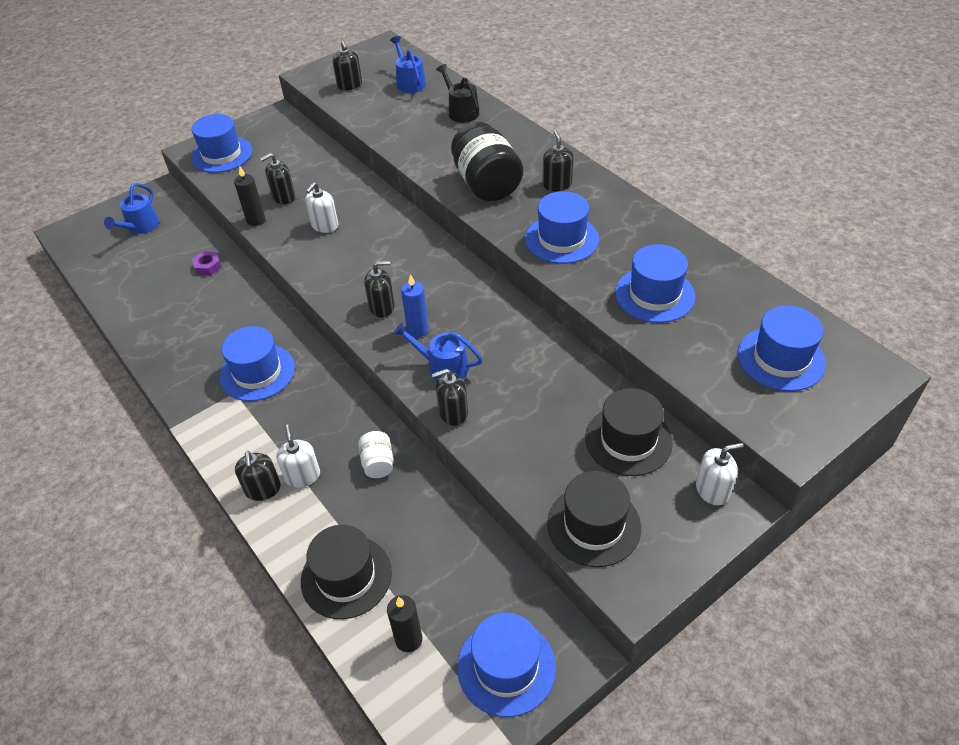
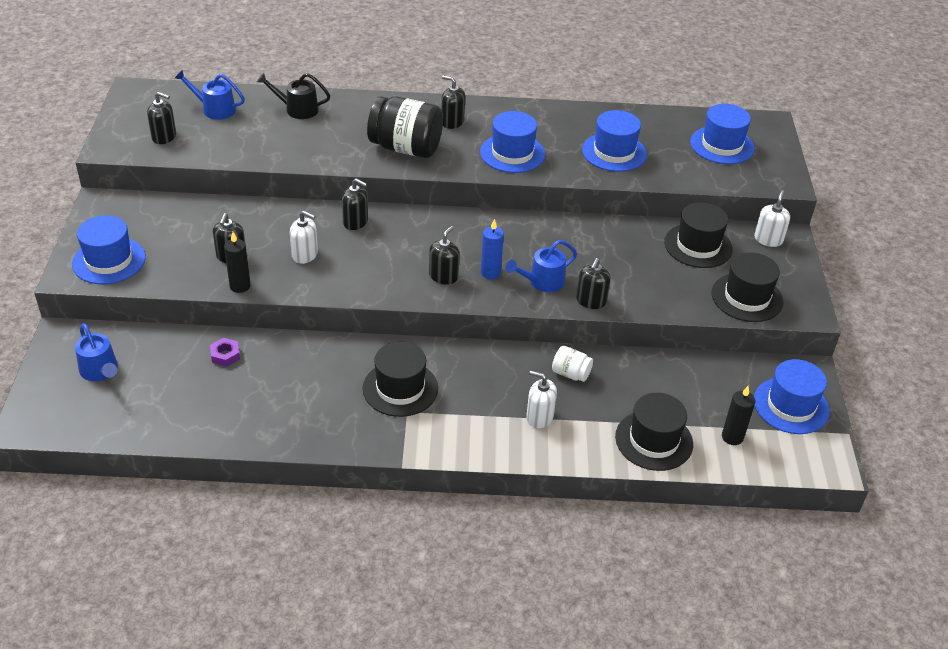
camera: 55 degrees left, 5 degrees down
blue hat [220,326,295,401] -> black hat [363,342,438,417]
black soap dispenser [235,451,281,501] -> black soap dispenser moved to [342,178,368,230]
white soap dispenser [305,182,338,233] -> white soap dispenser turned 45 degrees counterclockwise [290,211,318,264]

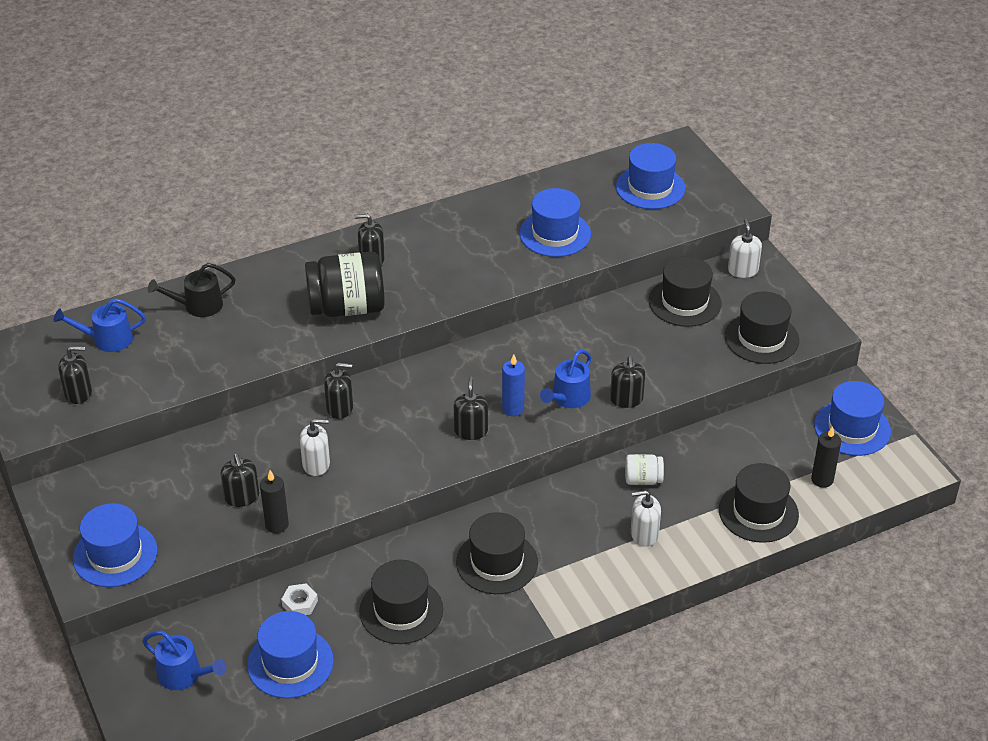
camera: 25 degrees left, 0 degrees up
purple nut [210,338,240,367] -> white nut [281,583,318,615]
blue hat [480,111,545,173] -> blue hat moved to [247,611,334,698]
none -> black hat [359,560,443,644]

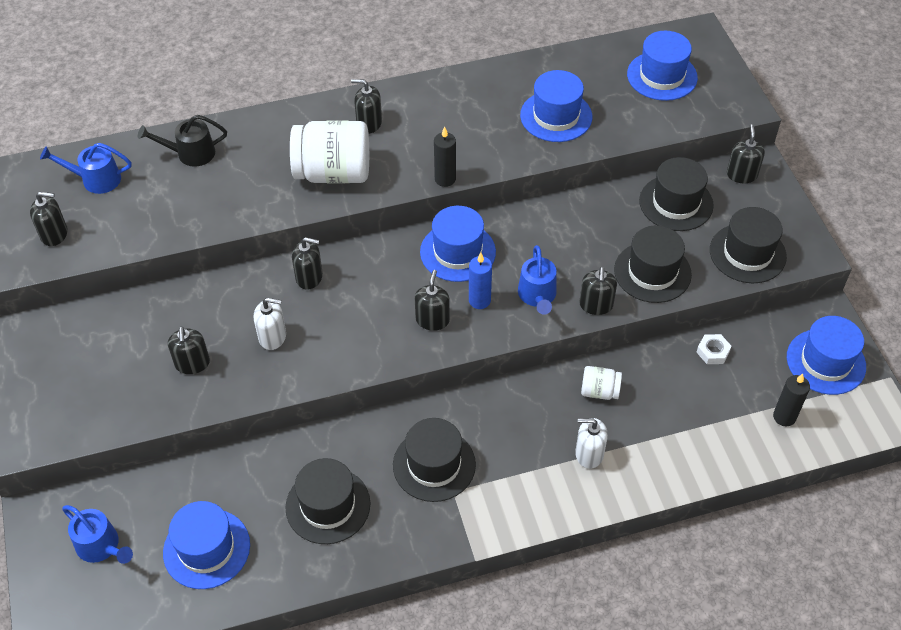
camera: 10 degrees right, 10 degrees up
blue hat [73,503,158,587] -> blue hat moved to [420,206,496,282]
black candle [260,470,289,533] -> black candle moved to [434,127,456,187]
white nut [281,583,318,615] -> white nut moved to [697,334,731,364]
black jar [305,252,385,317] -> white jar [290,120,369,183]
blue watering can [540,349,591,408] -> blue watering can turned 45 degrees counterclockwise [518,245,557,315]
black hat [719,463,799,543] -> black hat moved to [614,225,692,303]
white soap dispenser [728,219,762,278] -> black soap dispenser [727,124,765,183]

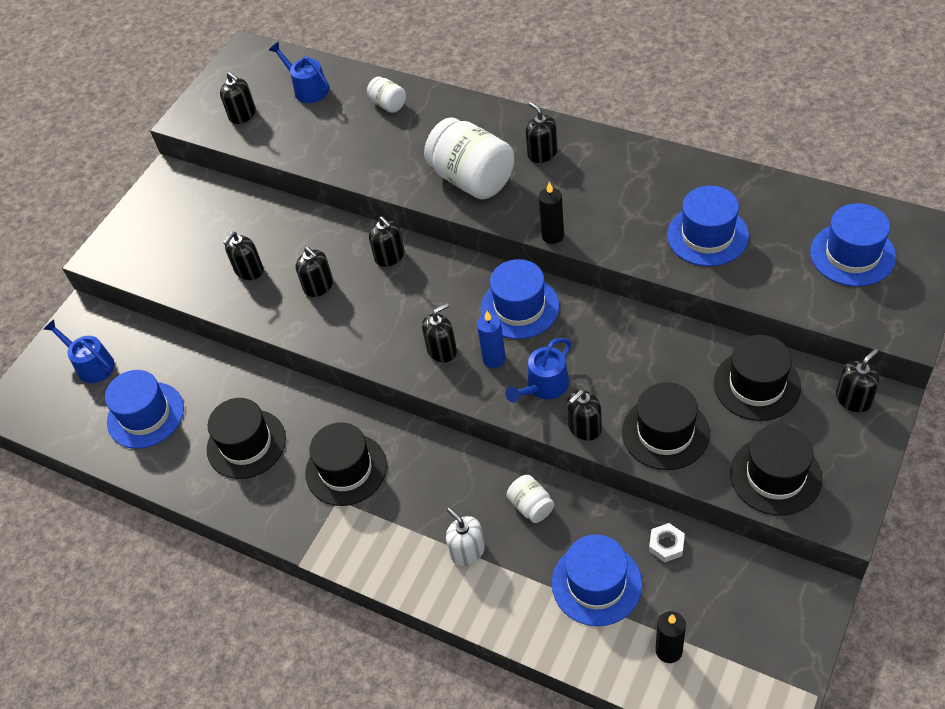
camera: 50 degrees right, 0 degrees up
blue watering can [62,505,133,564] -> blue watering can turned 135 degrees clockwise [44,319,115,383]
black watering can [138,115,227,167] -> white jar [367,77,406,113]
white soap dispenser [254,298,286,350] -> black soap dispenser [296,247,333,297]
blue hat [787,316,866,395] -> blue hat moved to [552,534,642,626]

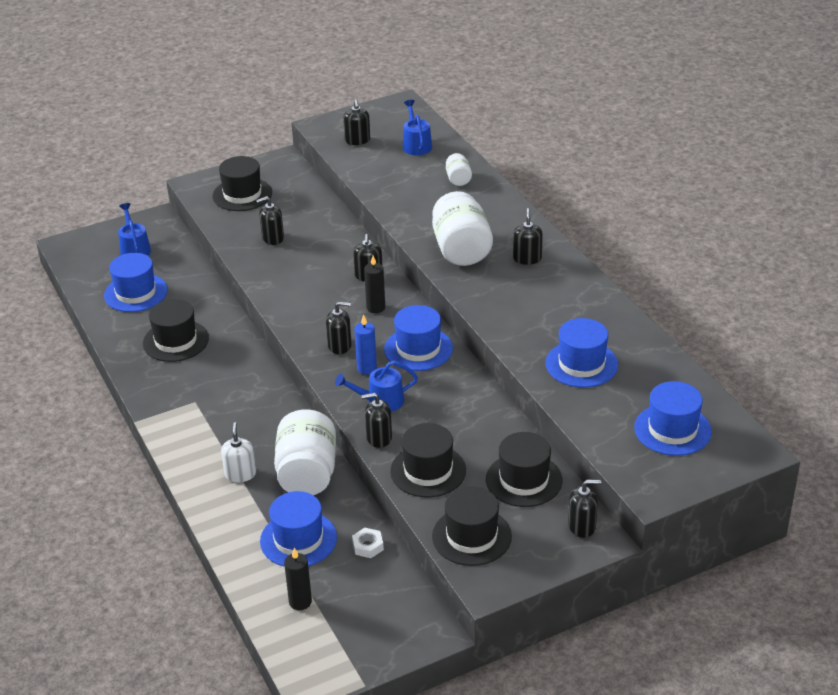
camera: 30 degrees right, 15 degrees down
black soap dispenser [296,247,333,297] -> none
black hat [305,422,387,506] -> black hat moved to [212,156,272,211]
white jar [507,475,554,523] -> white jar [274,409,336,495], size x2.10
black candle [539,182,564,244] -> black candle moved to [364,256,385,313]

